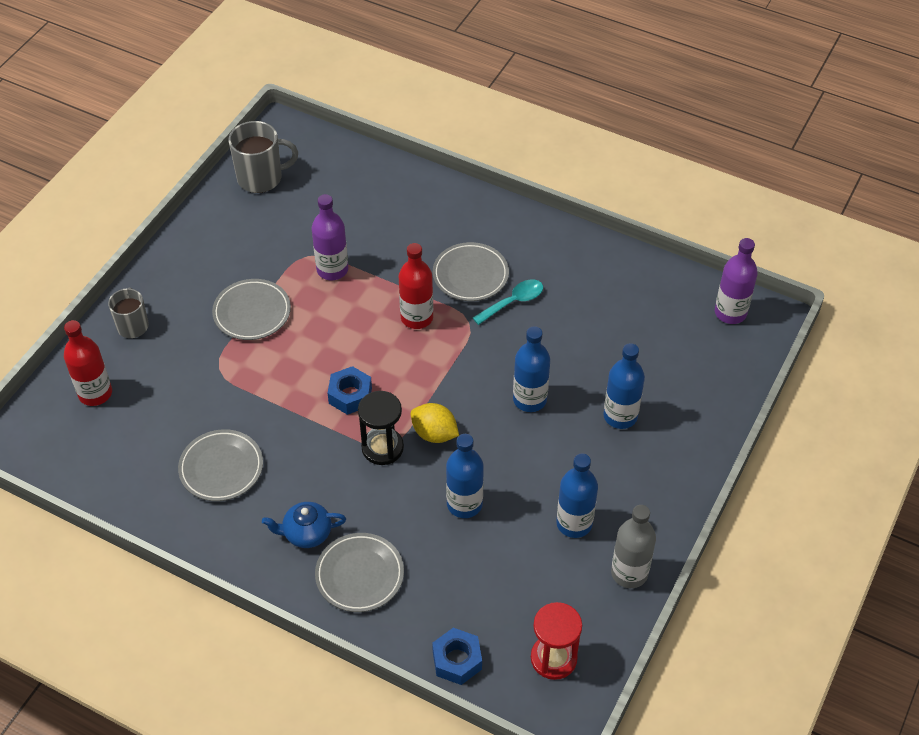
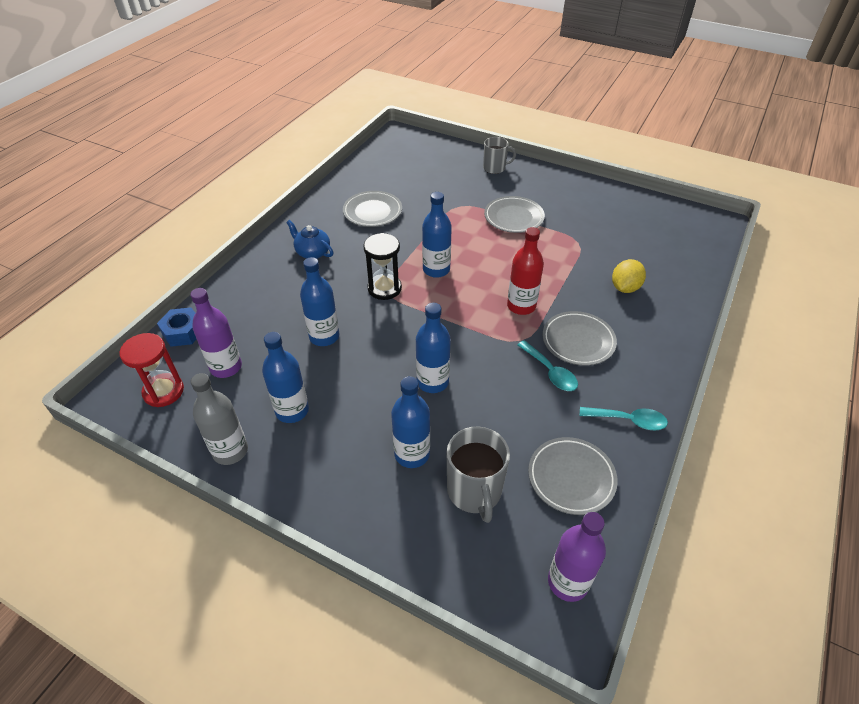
camera: 90 degrees right, 5 degrees down
red bottle [64,320,112,406] -> none
grey mug [229,121,298,193] -> grey mug moved to [447,426,510,523]
blue teapot [262,502,346,548] -> blue teapot turned 45 degrees counterclockwise [286,220,334,259]
purple bottle [312,194,348,280] -> purple bottle moved to [190,288,242,378]
grey plate [315,533,404,612] -> grey plate moved to [528,437,618,515]
blue nut [328,366,372,415] -> blue bottle [422,192,452,278]
yellow lemon [411,403,459,443] -> yellow lemon moved to [612,259,646,293]
none -> turquoise spoon [580,407,668,431]

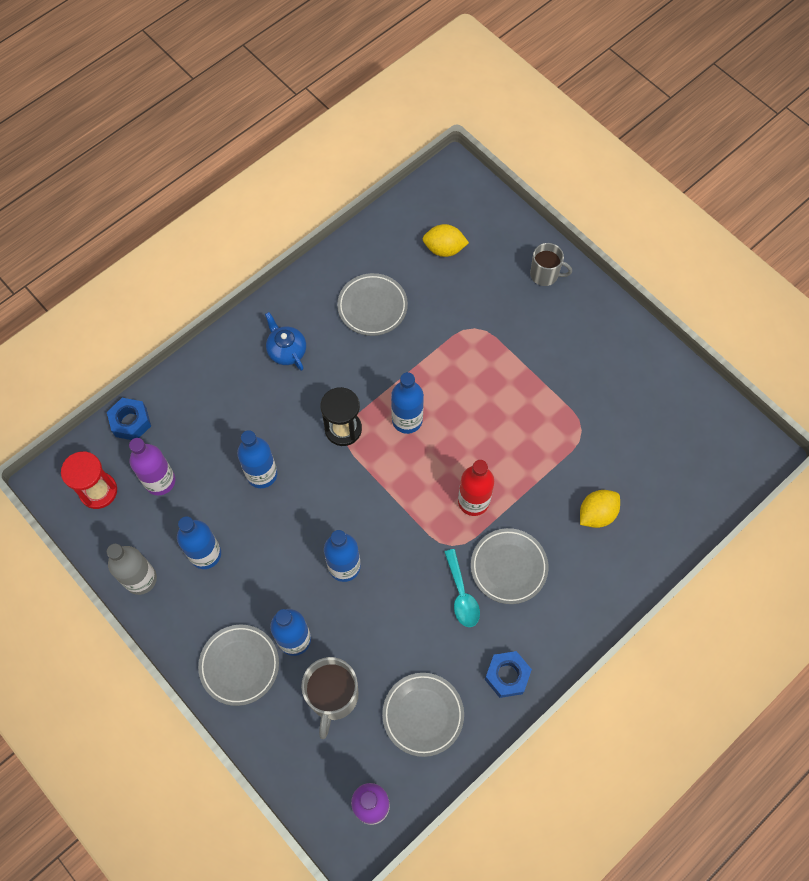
camera: 20 degrees right, 20 degrees up
grey plate [484,196,545,233] -> grey plate moved to [198,625,279,706]
turquoise spoon [580,407,668,431] -> blue nut [485,651,532,698]
none -> yellow lemon [422,224,469,257]

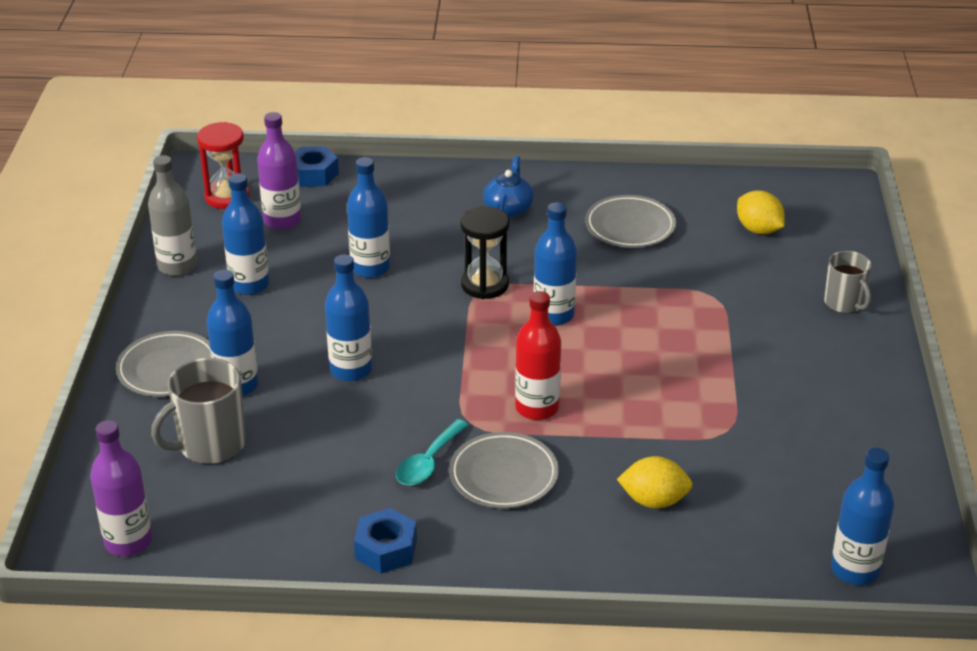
camera: 45 degrees right, 30 degrees down
grey plate [382,673,464,757] -> none
none -> blue bottle [831,448,894,585]

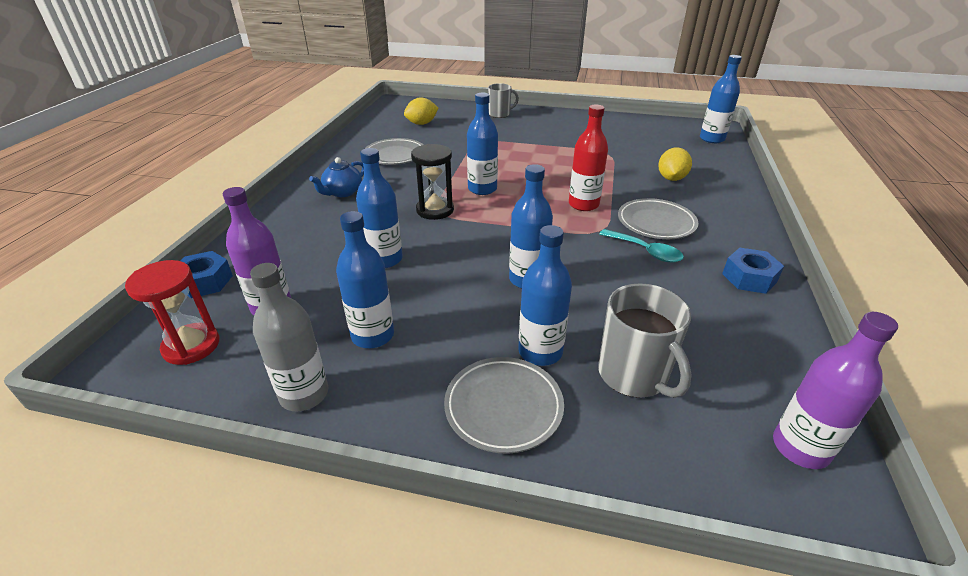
camera: 80 degrees left, 0 degrees up
blue teapot [483,156,534,218] -> blue teapot turned 75 degrees counterclockwise [309,157,364,197]

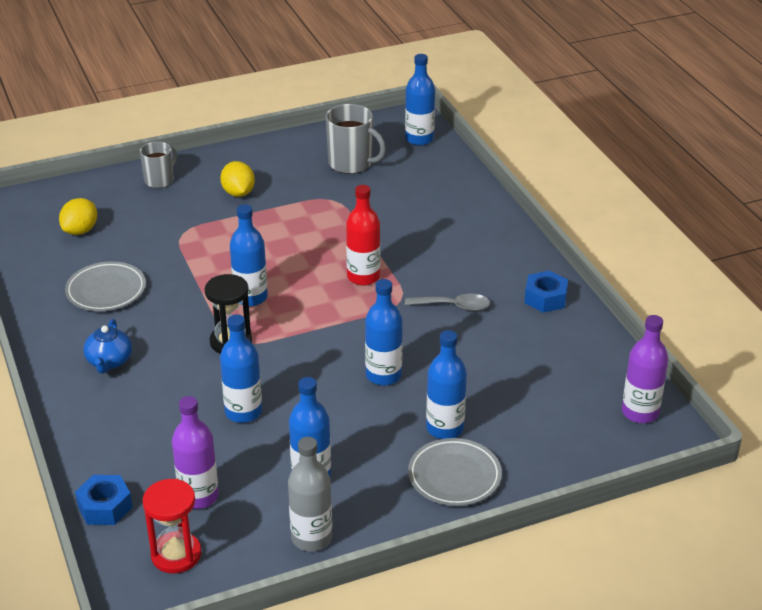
camera: 35 degrees left, 0 degrees up
grey mug [598,283,692,398] -> grey mug moved to [326,104,386,174]
turquoise spoon [599,229,684,262] -> grey spoon [405,294,490,311]
grey plate [618,198,698,239] -> none
yellow lemon [658,147,692,181] -> yellow lemon moved to [220,161,255,197]

